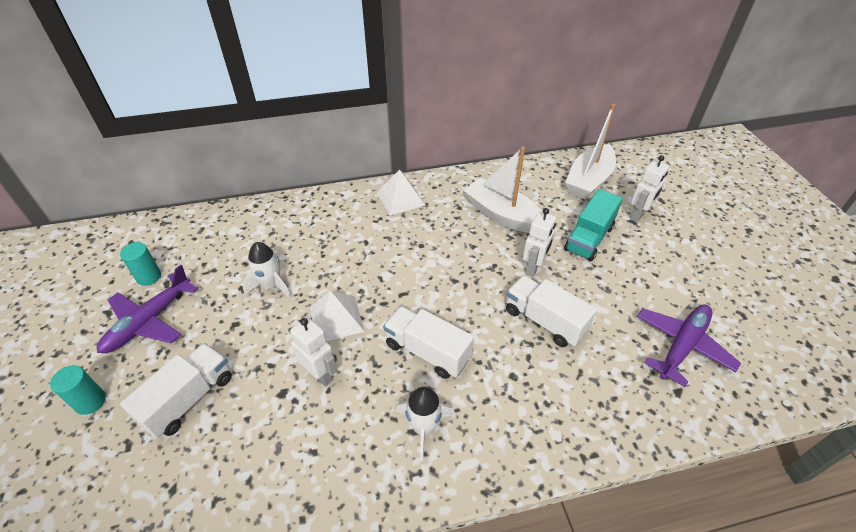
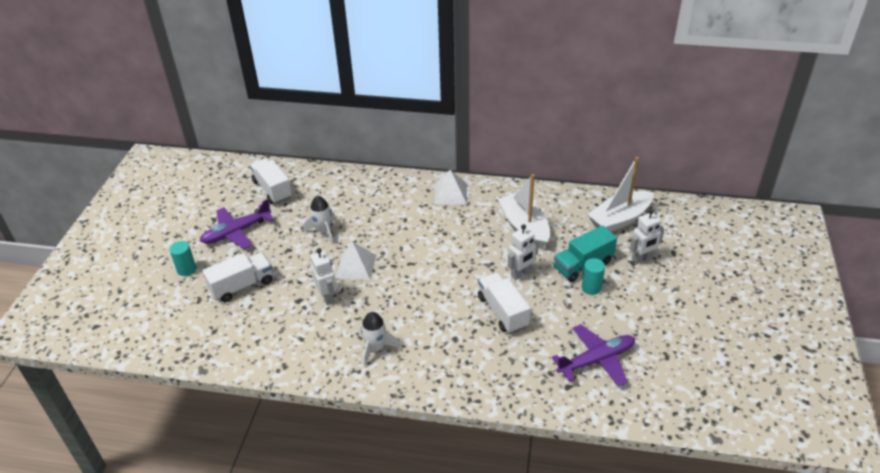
camera: 25 degrees right, 5 degrees down
turquoise cylinder [120,242,161,286] -> turquoise cylinder moved to [582,258,605,295]
white truck [383,306,474,379] -> white truck moved to [250,158,292,204]

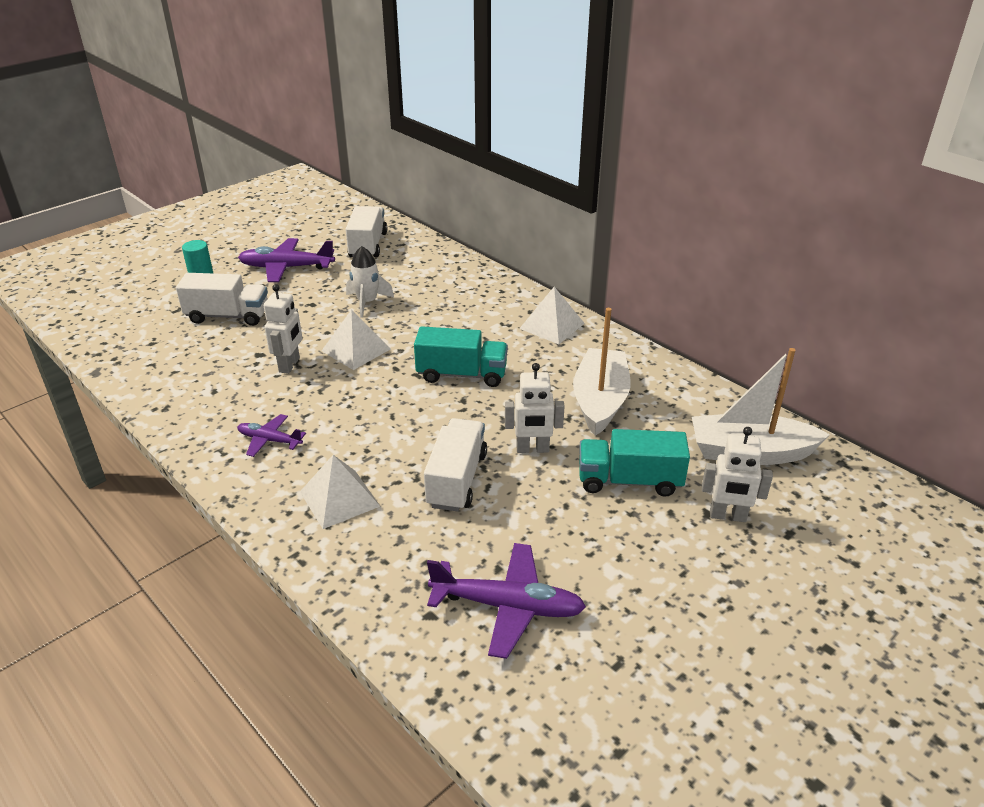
camera: 35 degrees right, 5 degrees down
white rocket [361,312,400,366] -> purple plane [237,414,306,457]
turquoise cylinder [582,258,605,295] -> none
none -> white pyramid [300,455,380,529]
none -> turquoise truck [414,326,508,387]

